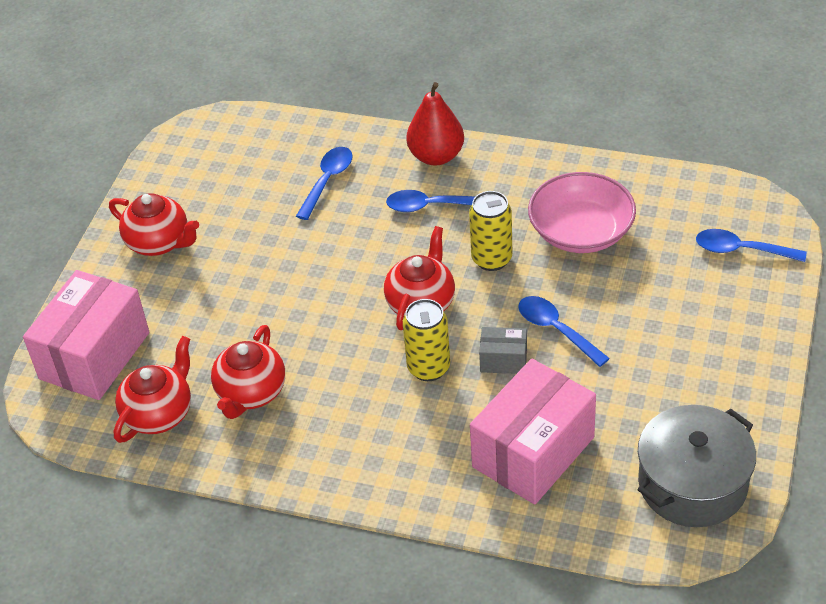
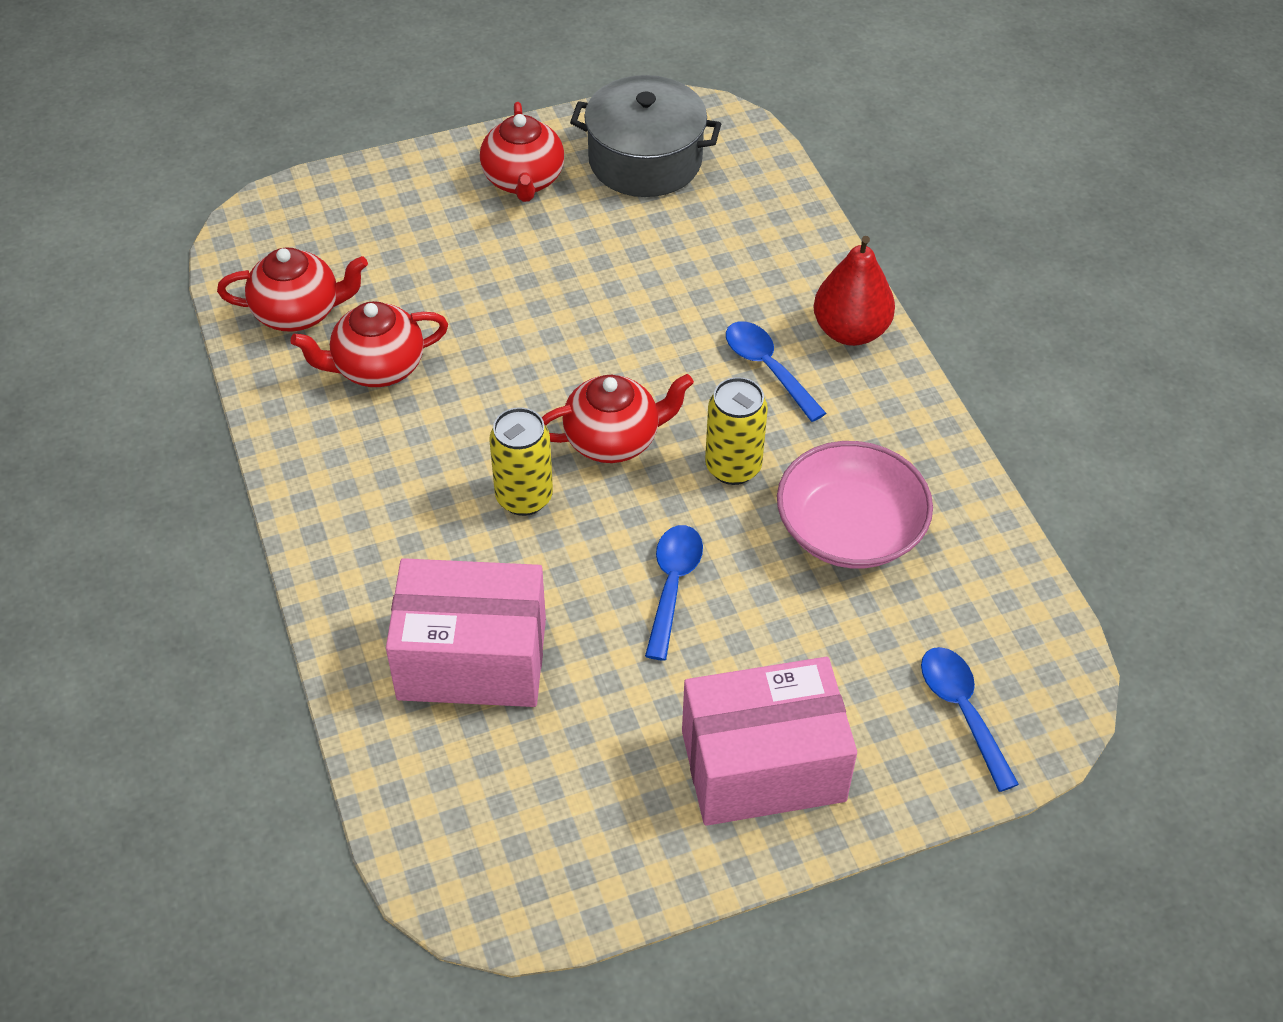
camera: 50 degrees right, 5 degrees up
pink box [23,270,149,400] -> pink box moved to [682,657,857,826]
blue spoon [296,147,353,220] -> none
grey box [479,327,527,374] -> none
grey pot [637,405,756,527] -> grey pot moved to [570,75,721,197]

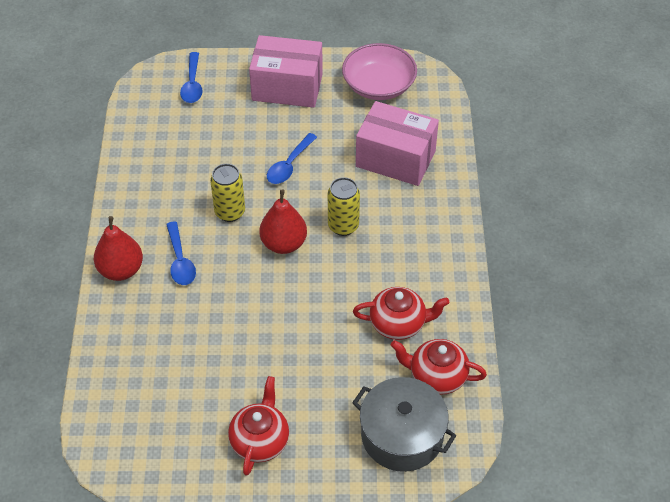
camera: 160 degrees left, 0 degrees up
red teapot [542,374,694,463] -> red pear [259,190,307,254]
grey pot [570,75,721,197] -> grey pot moved to [352,377,456,472]
pink bowl [777,441,933,568] -> pink bowl moved to [342,43,417,100]

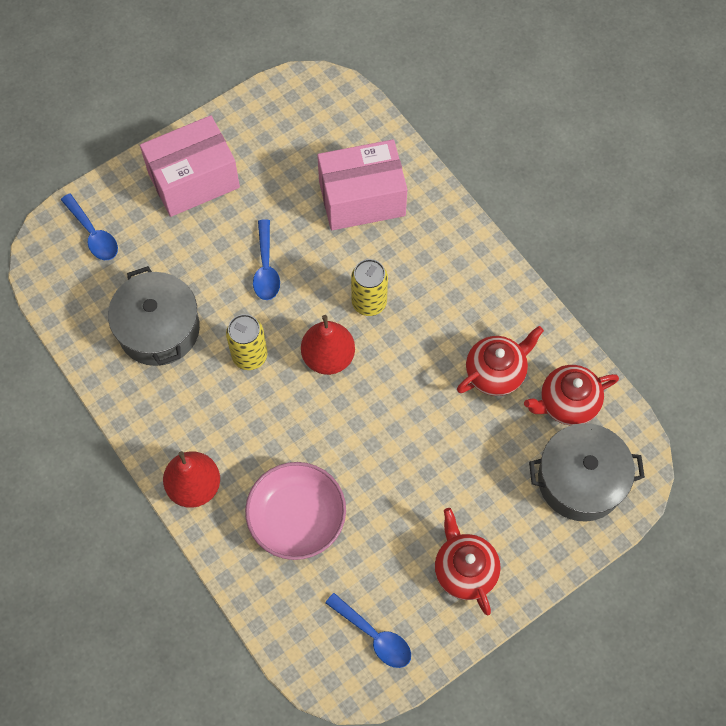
camera: 35 degrees left, 15 degrees up
blue spoon [166,222,196,285] -> blue spoon moved to [325,593,411,668]
pink bowl [342,43,417,100] -> pink bowl moved to [245,462,346,560]
none -> grey pot [108,266,200,366]

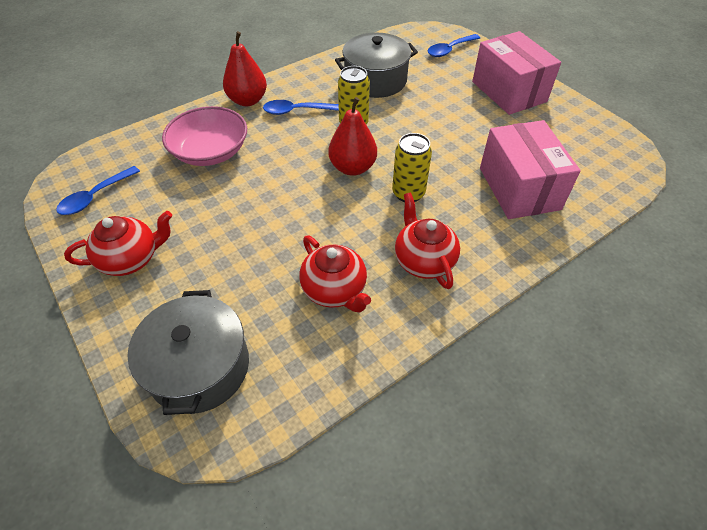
camera: 90 degrees right, 15 degrees down
blue spoon [253,219,280,300] -> blue spoon moved to [263,100,339,115]
red teapot [524,365,619,426] -> red teapot moved to [395,192,460,289]

